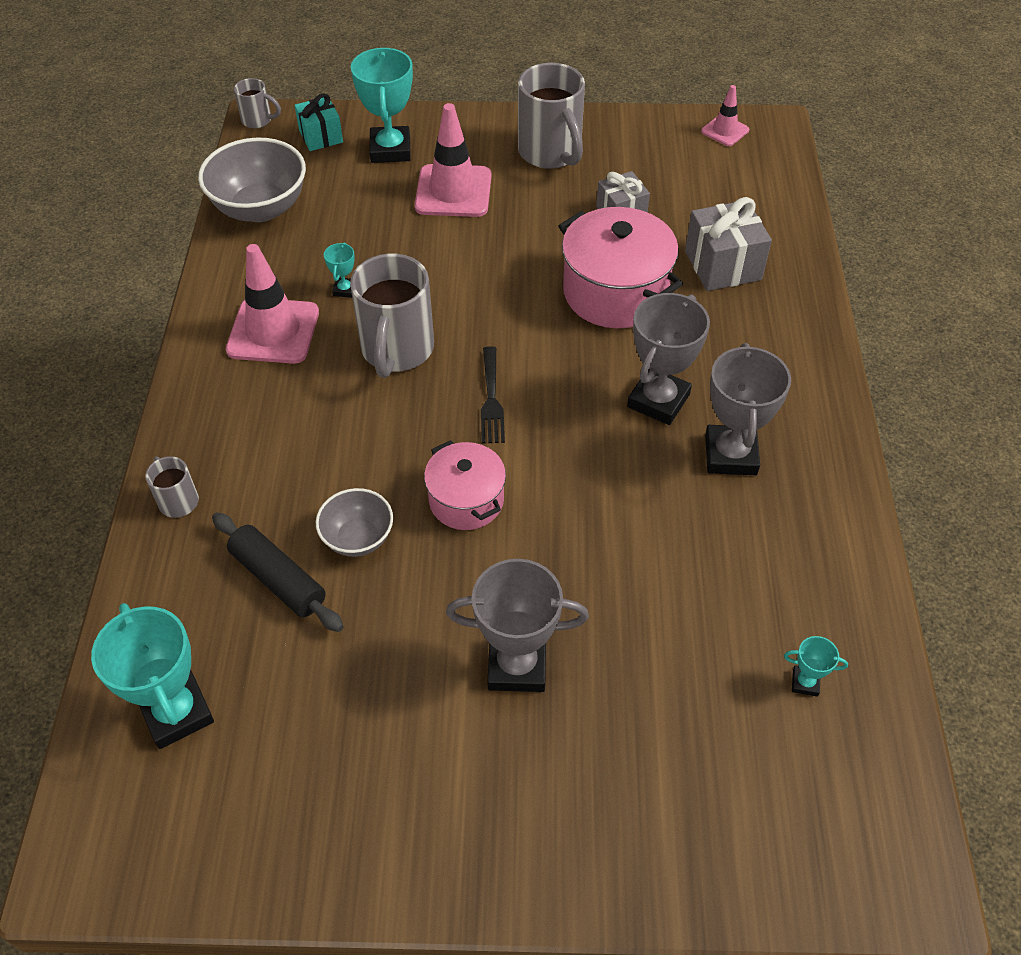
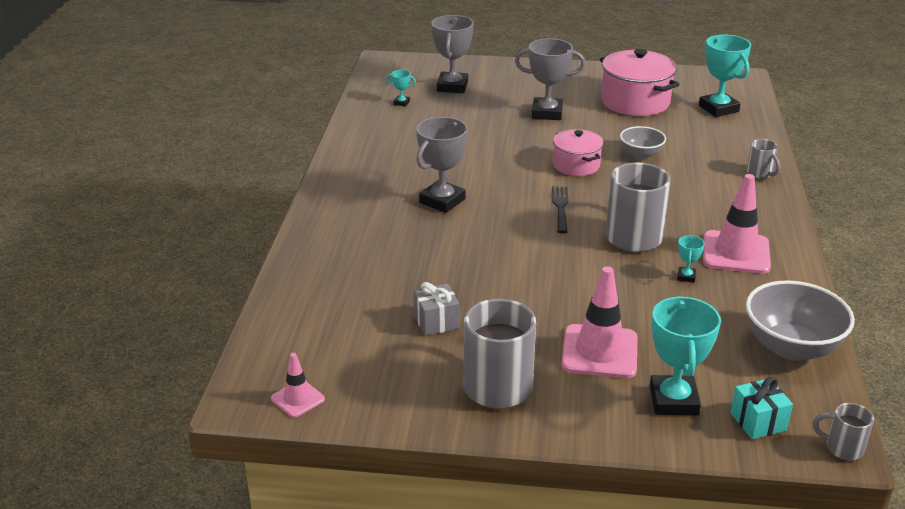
camera: 175 degrees left, 20 degrees down
black rolling pin [212,513,344,632] -> none
pink pot [559,207,683,328] -> pink pot moved to [600,49,680,116]
grey gift [685,197,772,291] -> none
grey trophy [705,343,791,475] -> grey trophy moved to [431,15,474,93]

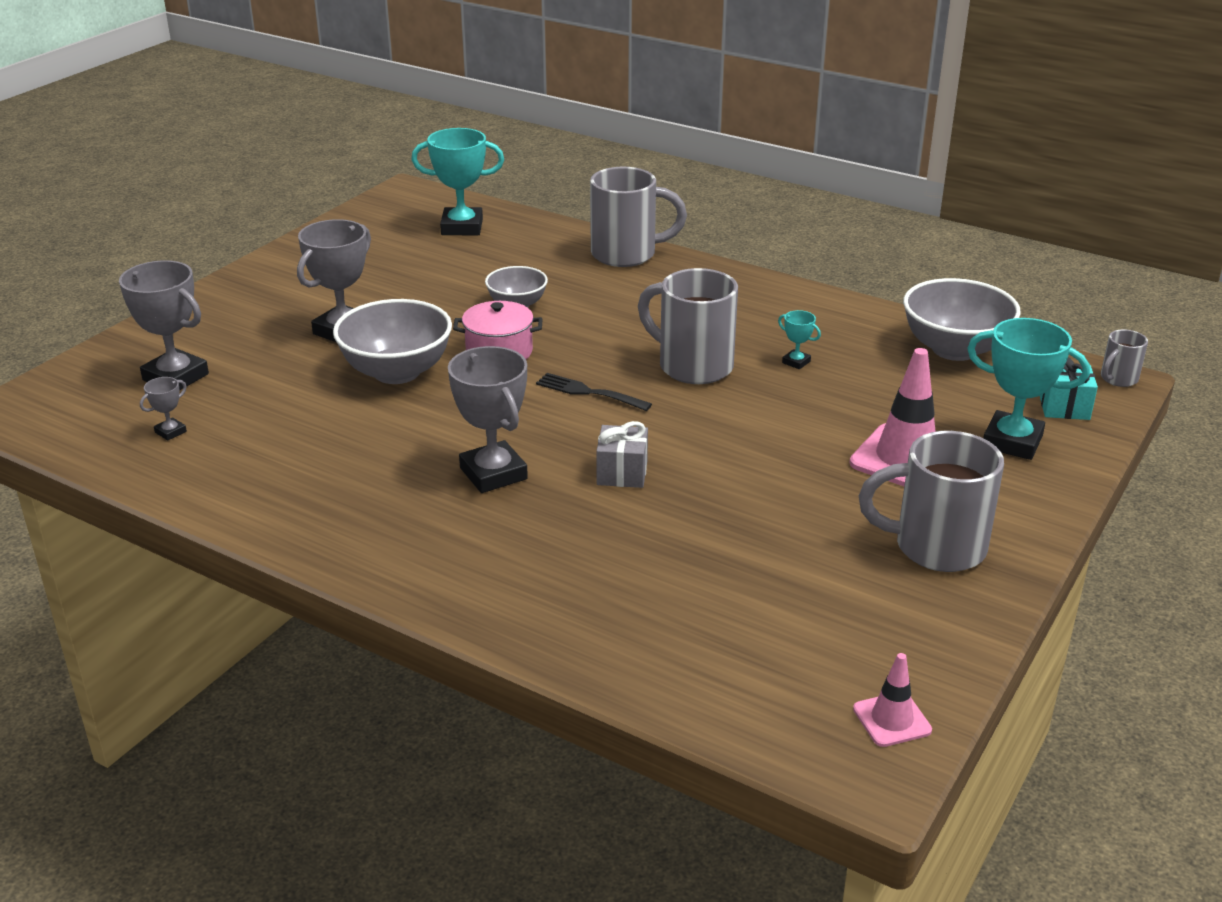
camera: 65 degrees left, 0 degrees up
turquoise trophy [386,70,416,106] -> grey trophy [140,377,187,441]
grey gift [413,282,459,336] -> grey gift moved to [596,421,648,488]
pink pot [600,49,680,116] -> none
pink traffic cone [703,174,771,274] -> none
grey mug [747,139,780,179] -> grey mug [590,167,687,267], size x2.03
none -> grey bowl [333,299,452,384]

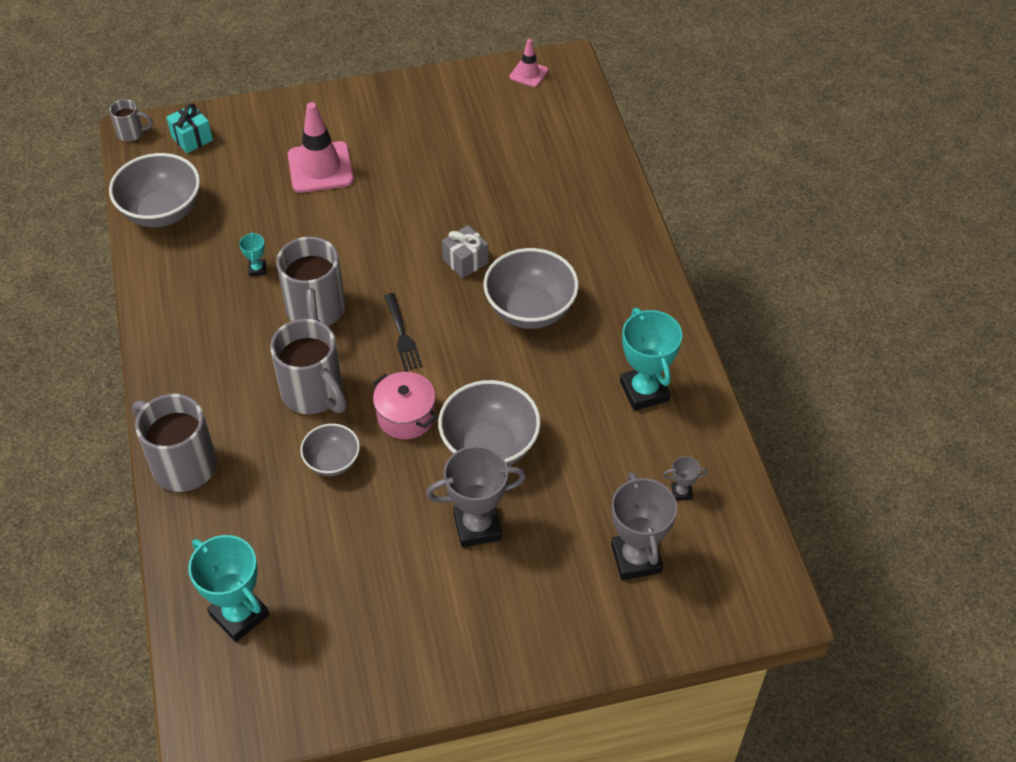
camera: 135 degrees left, 20 degrees up
grey trophy [448,346,528,493] -> grey bowl [484,248,579,329]
grey mug [859,431,1004,572] -> grey mug moved to [270,319,347,414]
turquoise trophy [967,318,1090,460] -> turquoise trophy moved to [620,308,682,411]

